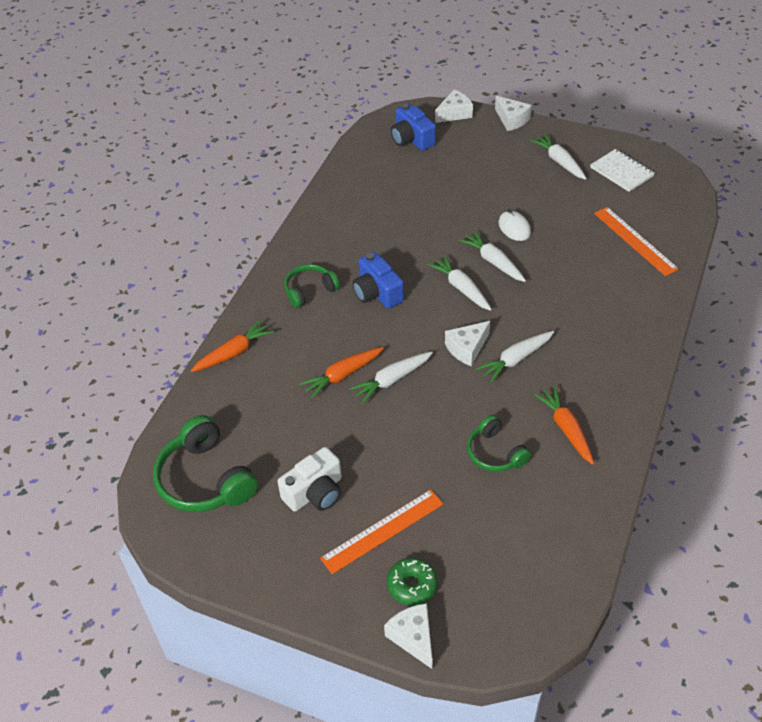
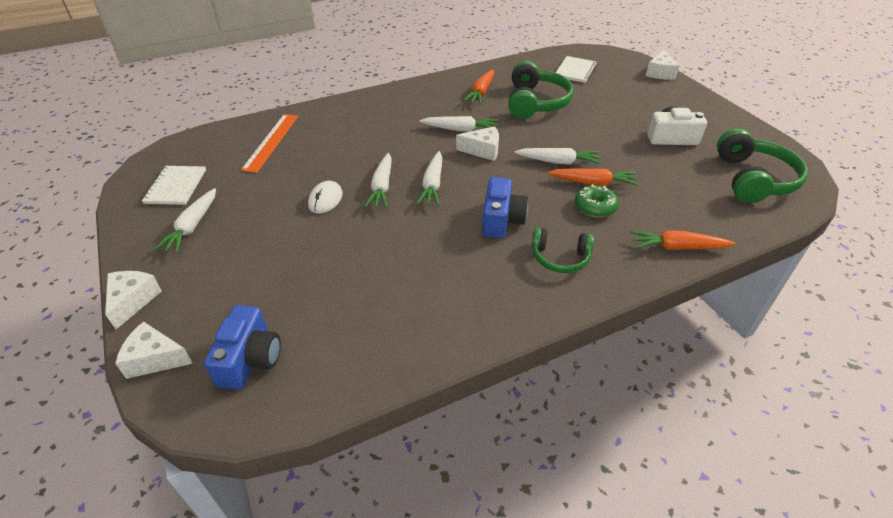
camera: 140 degrees left, 5 degrees down
orange ruler [320,489,443,574] -> none
green donut [387,557,438,606] -> green donut moved to [575,184,619,218]
green headphones [467,415,531,472] -> green headphones [508,61,574,119], size x1.66
none -> white notebook [556,56,597,83]

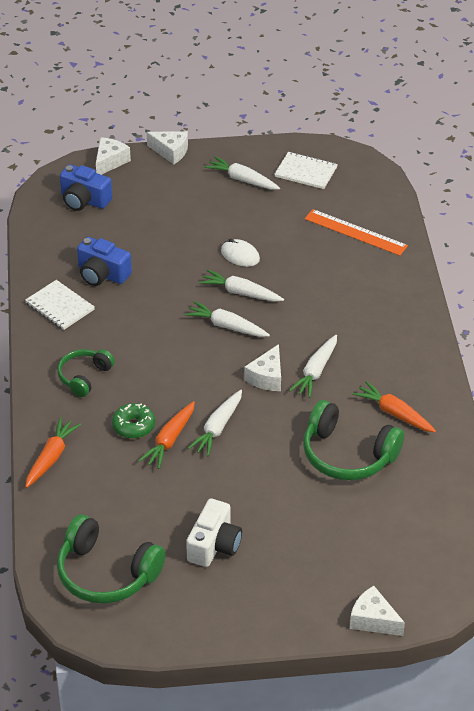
camera: 110 degrees right, 0 degrees up
blue camera [482,177,528,238] -> blue camera moved to [77,237,132,286]
white notebook [556,56,597,83] -> white notebook moved to [25,280,95,330]

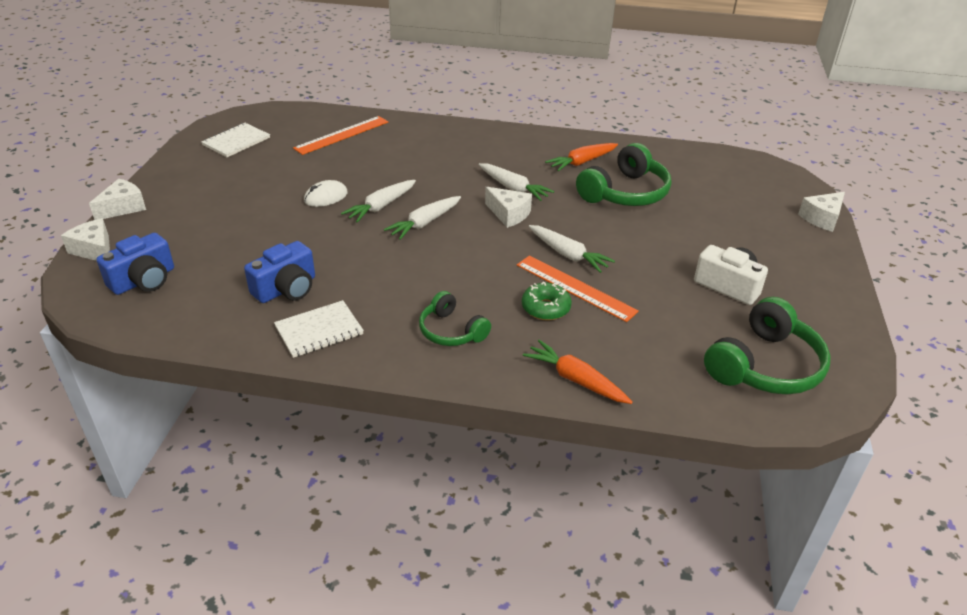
camera: 75 degrees left, 5 degrees down
orange carrot [138,401,195,469] -> orange ruler [517,256,639,322]
white carrot [205,156,280,190] -> none

